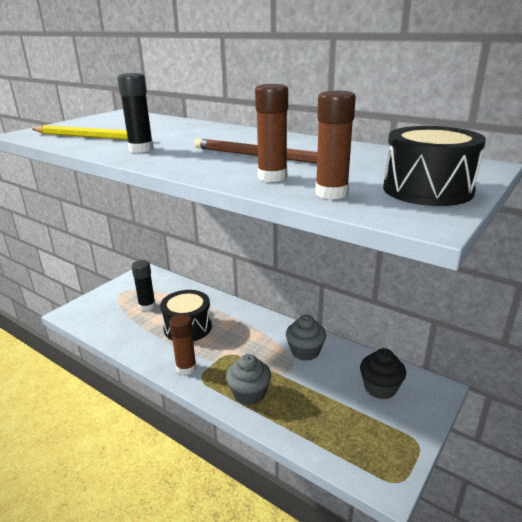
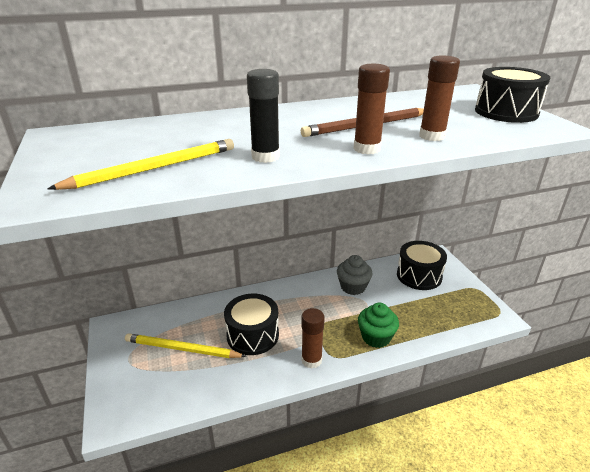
camera: 55 degrees left, 5 degrees up
black glue stick [131,260,156,311] -> yellow pencil [125,333,247,358]
grey cupcake [226,354,271,405] -> green cupcake [358,302,399,348]
brown glue stick [315,91,356,199] -> brown glue stick moved to [353,64,390,154]
black cupcake [360,348,406,399] -> black drum [397,241,447,290]

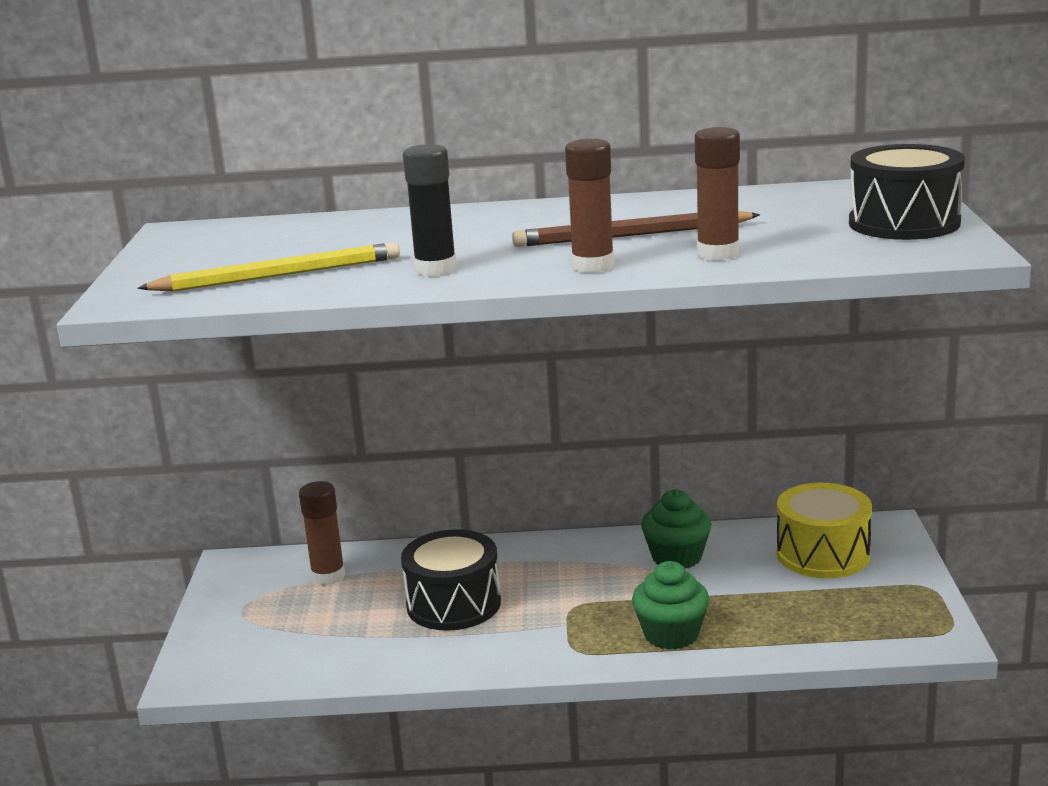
camera: 20 degrees right, 10 degrees down
yellow pencil [125,333,247,358] -> none
brown glue stick [301,308,325,368] -> brown glue stick moved to [299,481,345,585]
grey cupcake [337,255,372,295] -> green cupcake [641,489,711,569]
black drum [397,241,447,290] -> yellow drum [777,483,872,578]

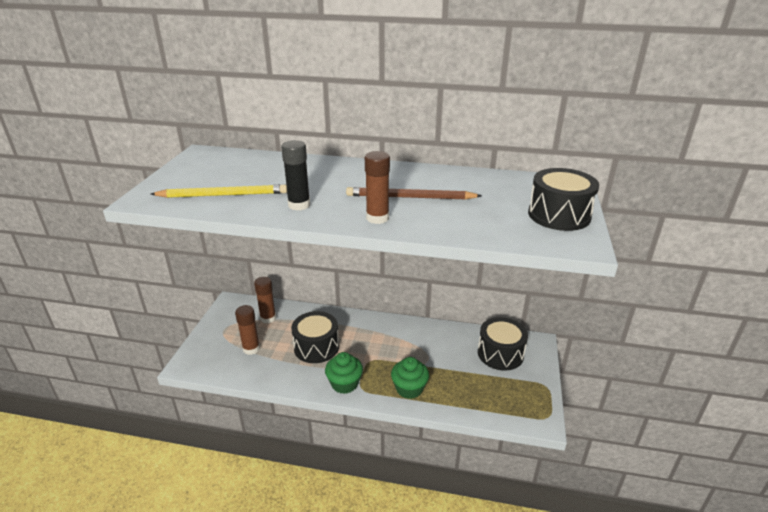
camera: 10 degrees right, 10 degrees up
green cupcake [641,489,711,569] -> green cupcake moved to [325,352,363,394]
brown glue stick [695,127,740,260] -> brown glue stick moved to [235,305,260,355]
yellow drum [777,483,872,578] -> black drum [478,317,528,370]

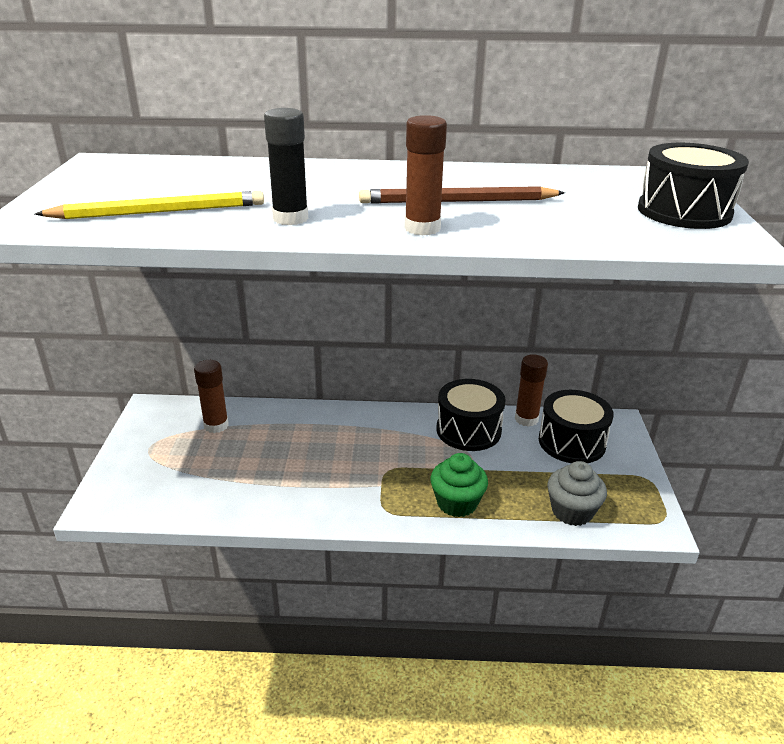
camera: 10 degrees left, 0 degrees up
brown glue stick [235,305,260,355] -> brown glue stick moved to [515,354,548,427]
black drum [291,311,339,363] -> black drum moved to [436,379,506,451]
green cupcake [325,352,363,394] -> none
none -> grey cupcake [547,461,607,526]

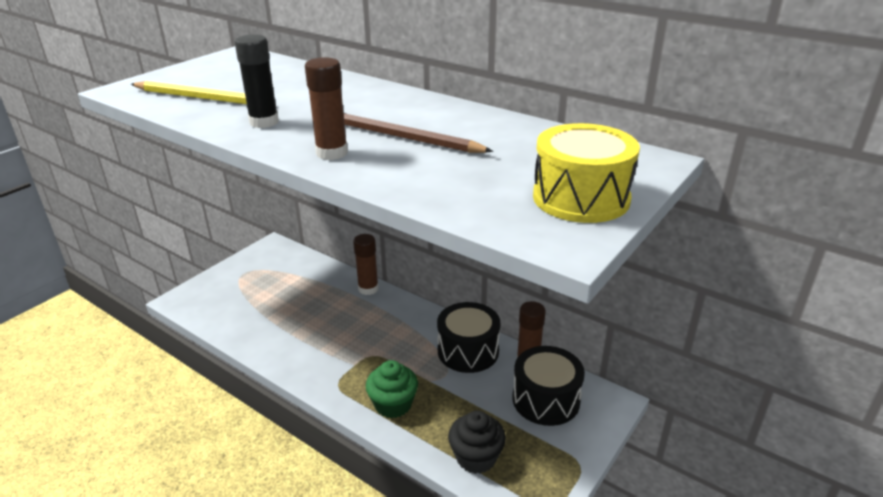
camera: 35 degrees right, 0 degrees up
brown glue stick [194,360,229,433] -> brown glue stick moved to [353,234,379,295]
grey cupcake [547,461,607,526] -> black cupcake [448,411,506,474]
black drum [638,143,749,229] -> yellow drum [533,123,640,223]

